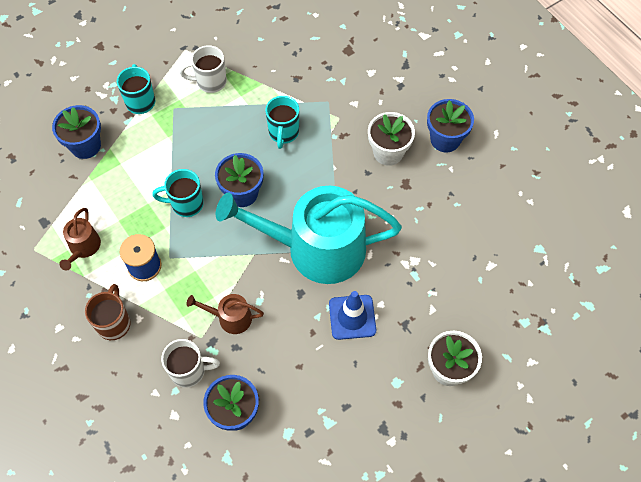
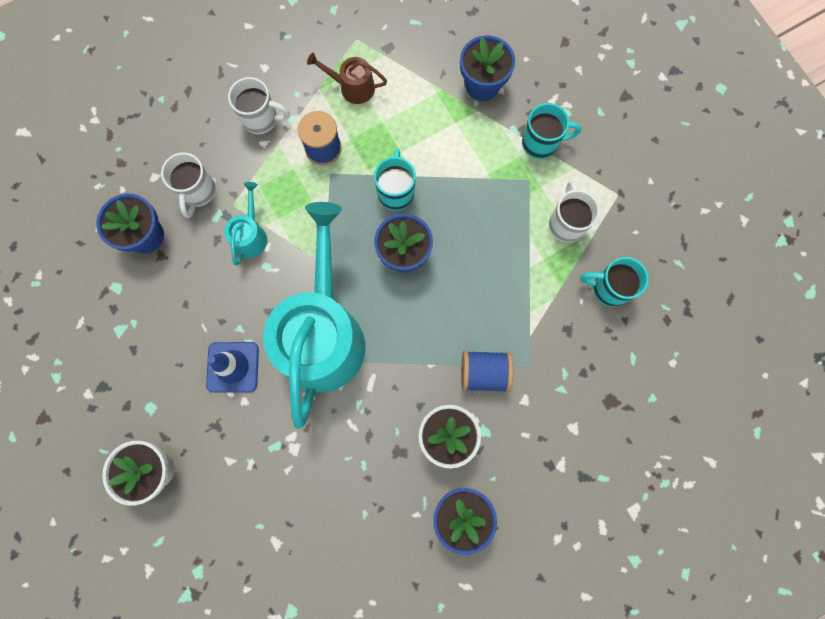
camera: 95 degrees right, 15 degrees up
brown mug [85,284,131,340] -> white mug [228,77,290,134]
brown watering can [187,294,264,334] -> turquoise watering can [224,182,267,266]
turquoise mug [265,96,299,149] -> turquoise mug moved to [580,257,649,307]
none -> blue spool [461,350,513,393]

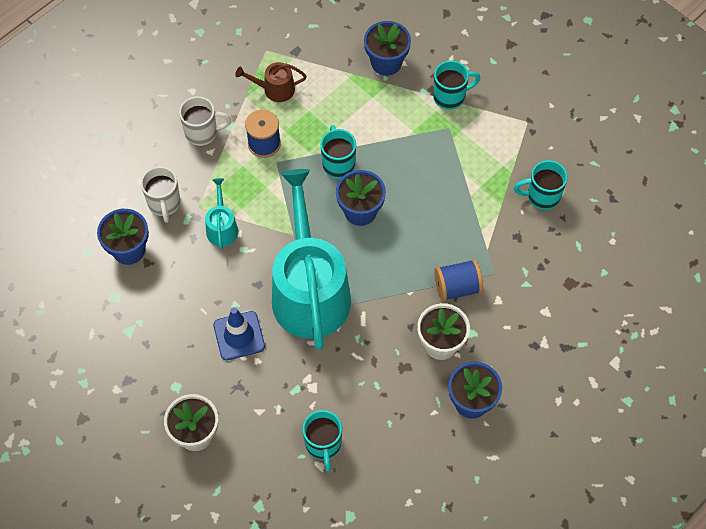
camera: 15 degrees left, 15 degrees down
white mug [549,181,600,243] -> none
none -> turquoise mug [303,410,342,471]

